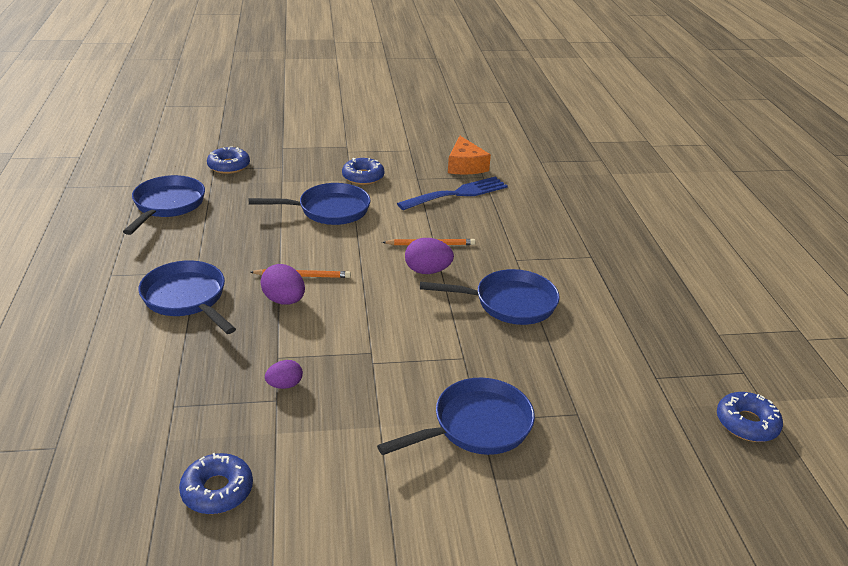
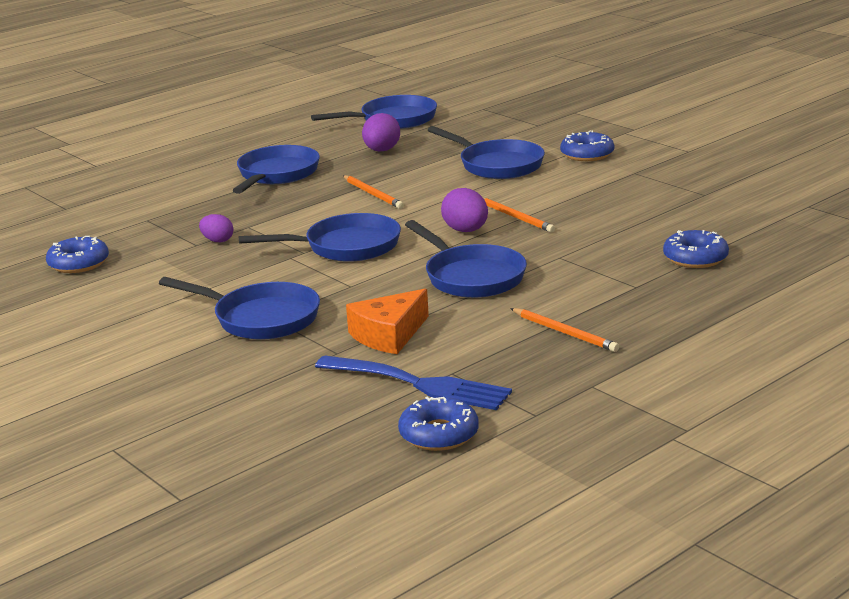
camera: 60 degrees right, 10 degrees down
blue donut [207,146,250,174] -> blue donut moved to [663,230,729,268]
purple egg [261,264,305,305] -> purple egg moved to [362,113,400,152]
blue fork [397,176,508,210] -> blue fork moved to [315,355,512,410]
orange cheese [448,136,491,175] -> orange cheese moved to [346,289,429,354]
none -> blue pan [239,213,401,262]
none -> orange pencil [510,308,619,352]

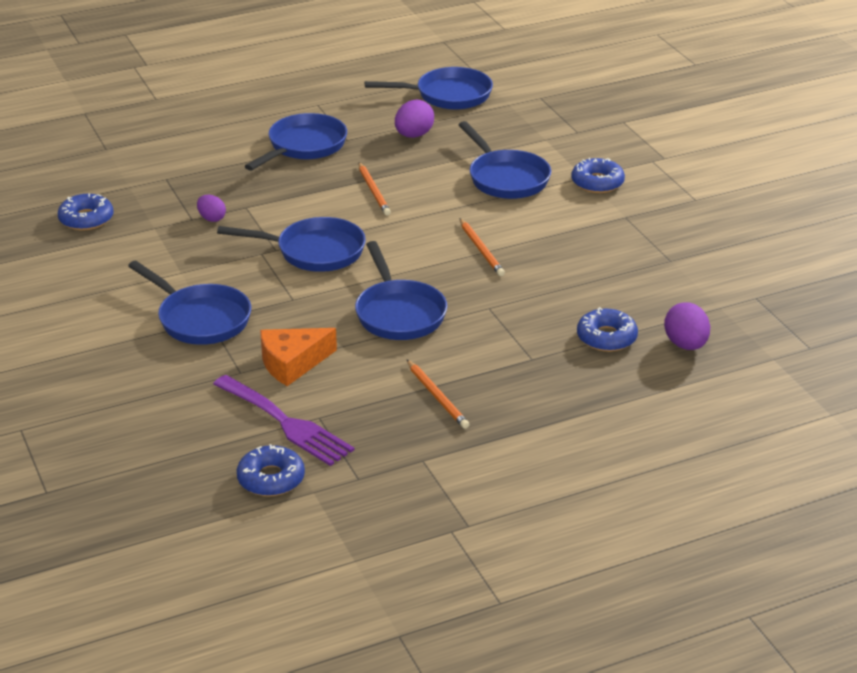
camera: 15 degrees right, 10 degrees up
blue fork [315,355,512,410] -> purple fork [213,375,354,466]
purple egg [441,188,488,232] -> purple egg moved to [664,302,710,350]

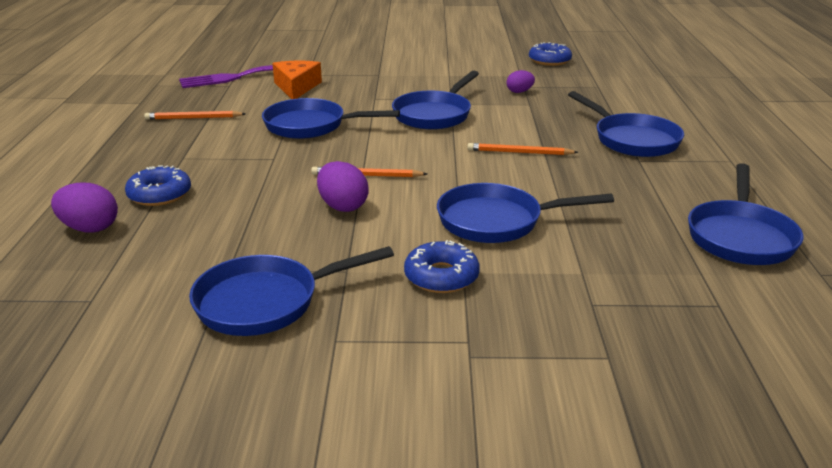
camera: 115 degrees right, 5 degrees down
blue pan [128,261,251,345] -> blue pan moved to [189,246,394,336]
blue donut [237,444,305,496] -> none
purple egg [395,99,434,138] -> purple egg moved to [317,161,369,212]

